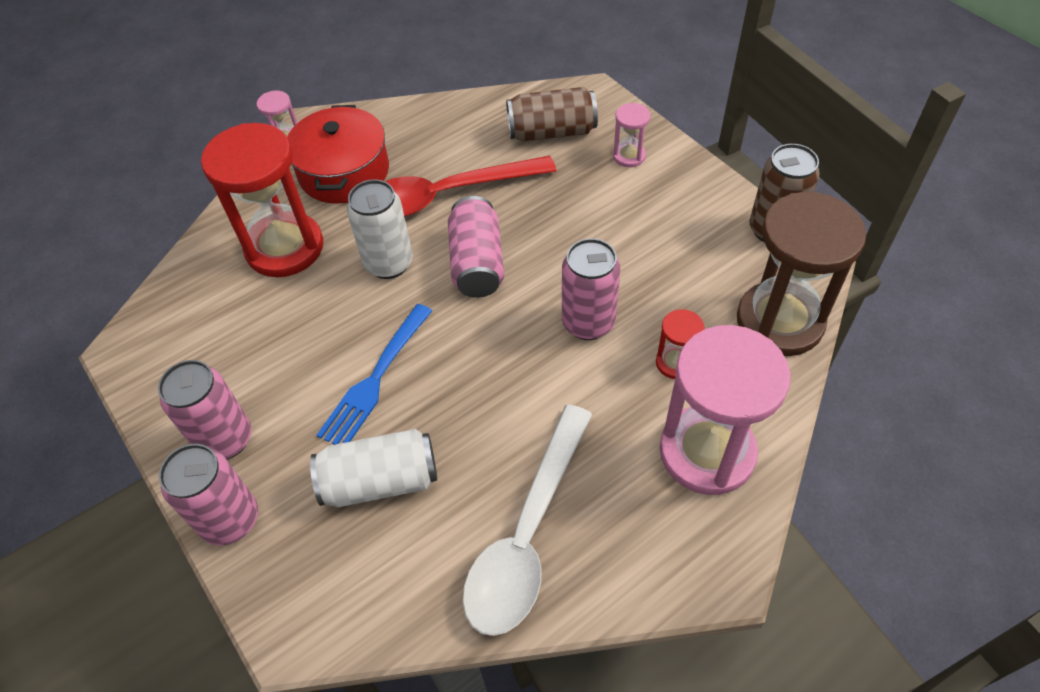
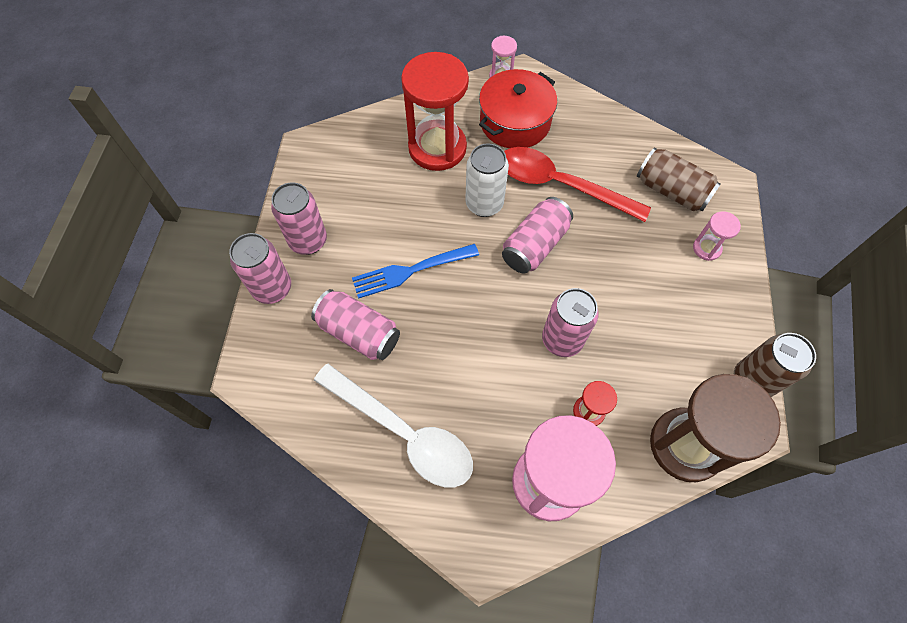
camera: 40 degrees right, 10 degrees up
white can [310,429,437,507] -> pink can [311,289,400,360]
white spoon [463,405,592,636] -> white spoon turned 120 degrees counterclockwise [314,364,473,487]

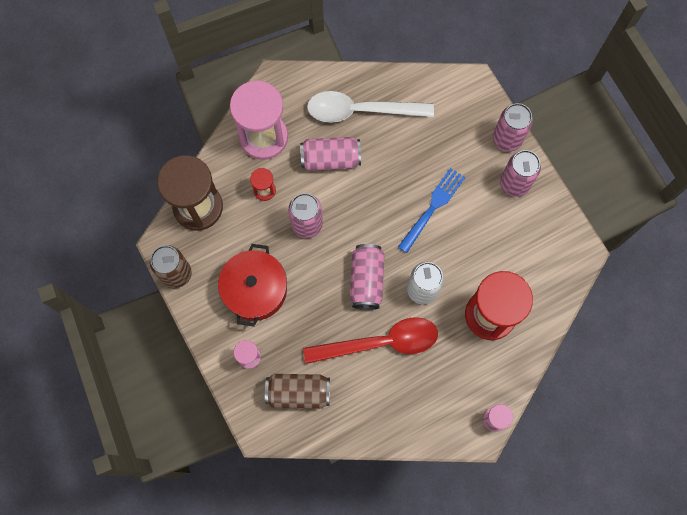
camera: 145 degrees right, 10 degrees up
pink can [311,289,400,360] -> pink can moved to [300,137,361,171]
red pot [479,69,557,148] -> red pot moved to [218,244,287,327]

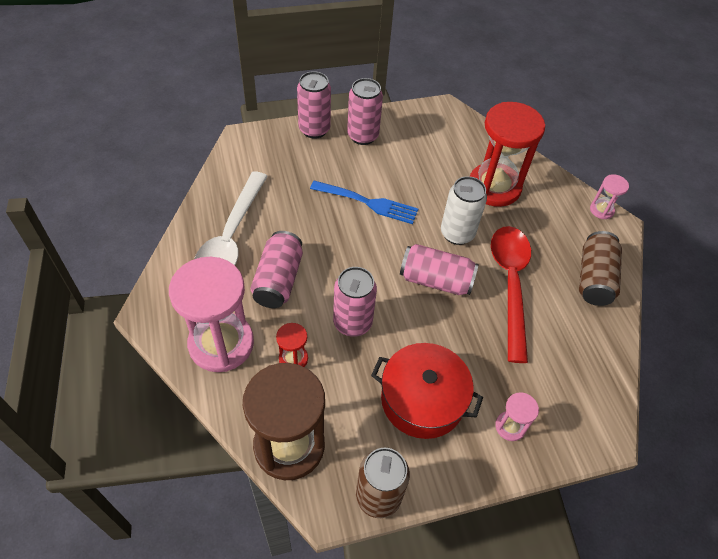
camera: 80 degrees left, 20 degrees down
brown can [265,374,330,409] -> brown can moved to [579,231,622,306]
blue fork [398,168,465,253] -> blue fork turned 150 degrees clockwise [310,181,418,224]

